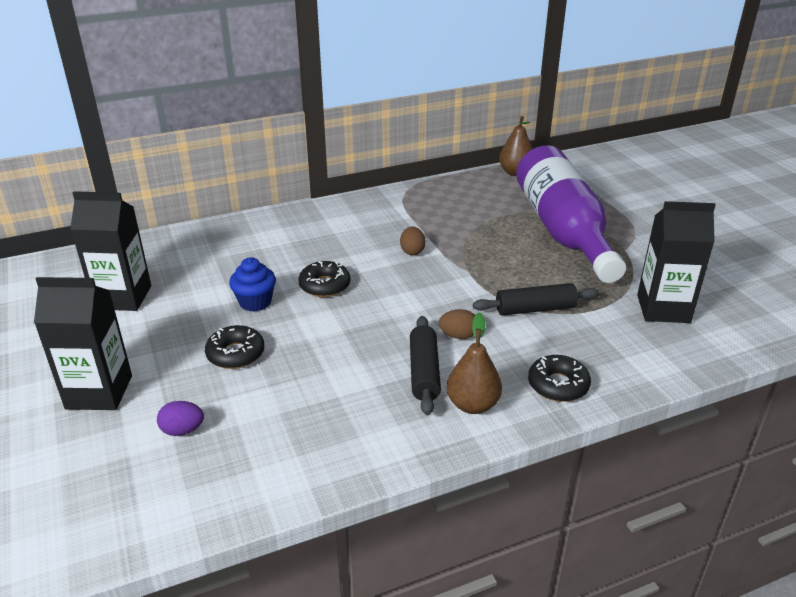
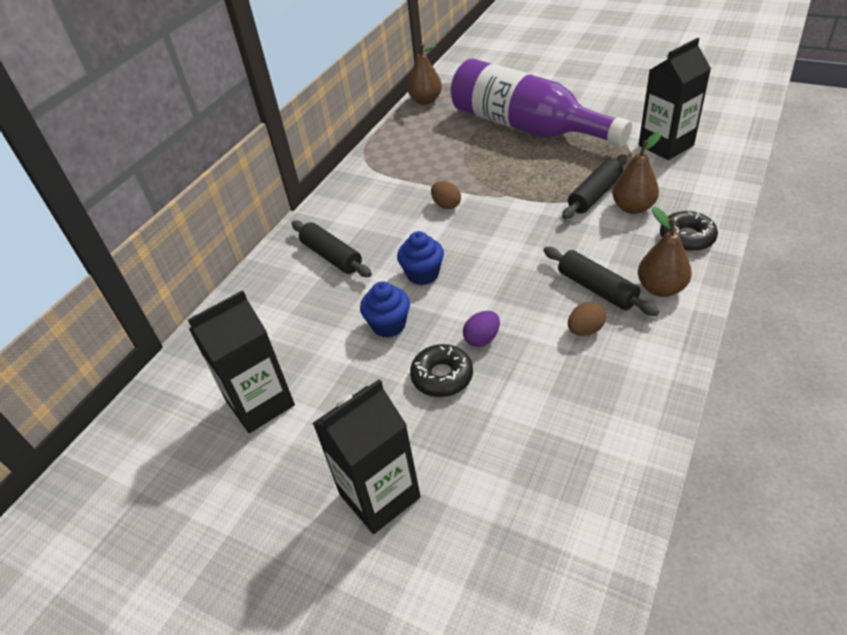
camera: 35 degrees left, 10 degrees up
purple egg [157,401,204,436] -> purple egg moved to [463,311,500,347]
black donut [298,261,351,297] -> blue cupcake [397,231,444,285]
brown egg [439,309,475,339] -> brown egg moved to [568,302,606,336]
none -> black rolling pin [291,220,372,277]
none -> brown pear [612,132,662,214]

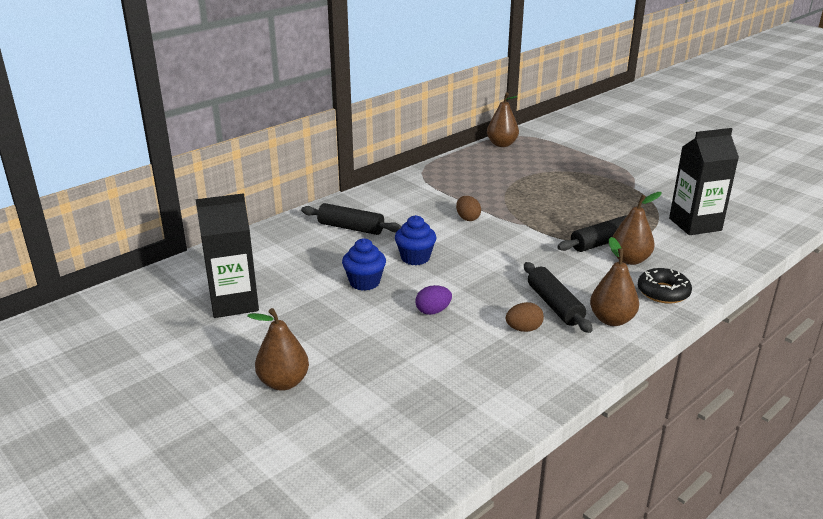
camera: 15 degrees right, 15 degrees down
black rolling pin [291,220,372,277] -> black rolling pin turned 45 degrees counterclockwise [301,203,402,235]
black carton [313,379,421,534] -> brown pear [247,308,309,391]
black donut [410,344,473,397] -> none
purple bottle [451,58,632,147] -> none

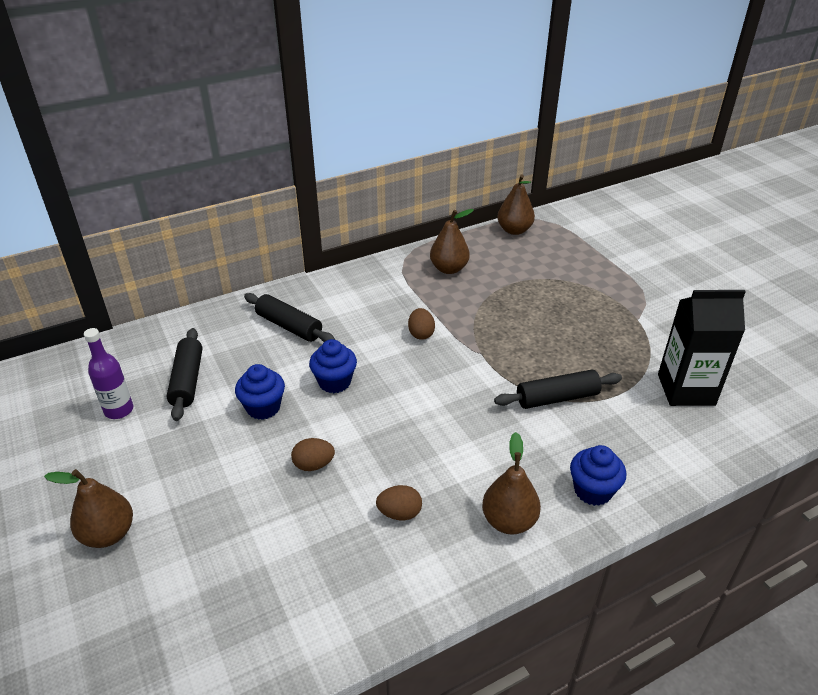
camera: 15 degrees right, 10 degrees up
black carton [195,193,259,318] -> purple bottle [84,328,133,419]
purple egg [415,285,452,315] -> brown egg [291,438,335,471]
black rolling pin [524,262,593,333] -> black rolling pin moved to [167,328,202,421]
brown pear [613,192,662,265] -> brown pear moved to [430,209,474,274]
black donut [638,268,692,304] -> blue cupcake [570,445,626,506]

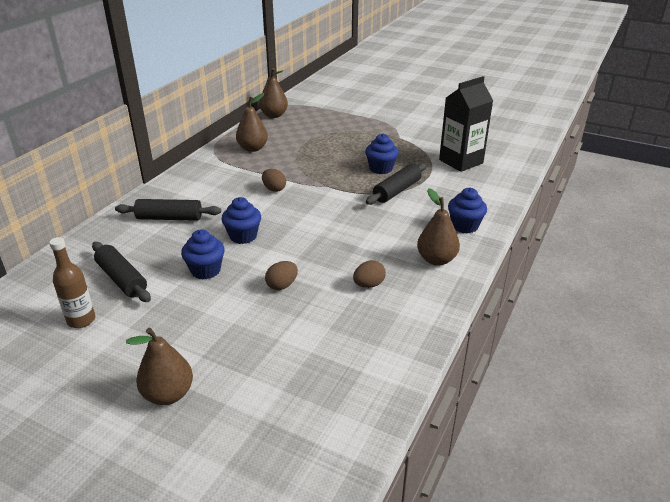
camera: 35 degrees left, 5 degrees down
purple bottle [84,328,133,419] -> brown bottle [49,237,95,328]
none -> blue cupcake [365,134,399,174]

